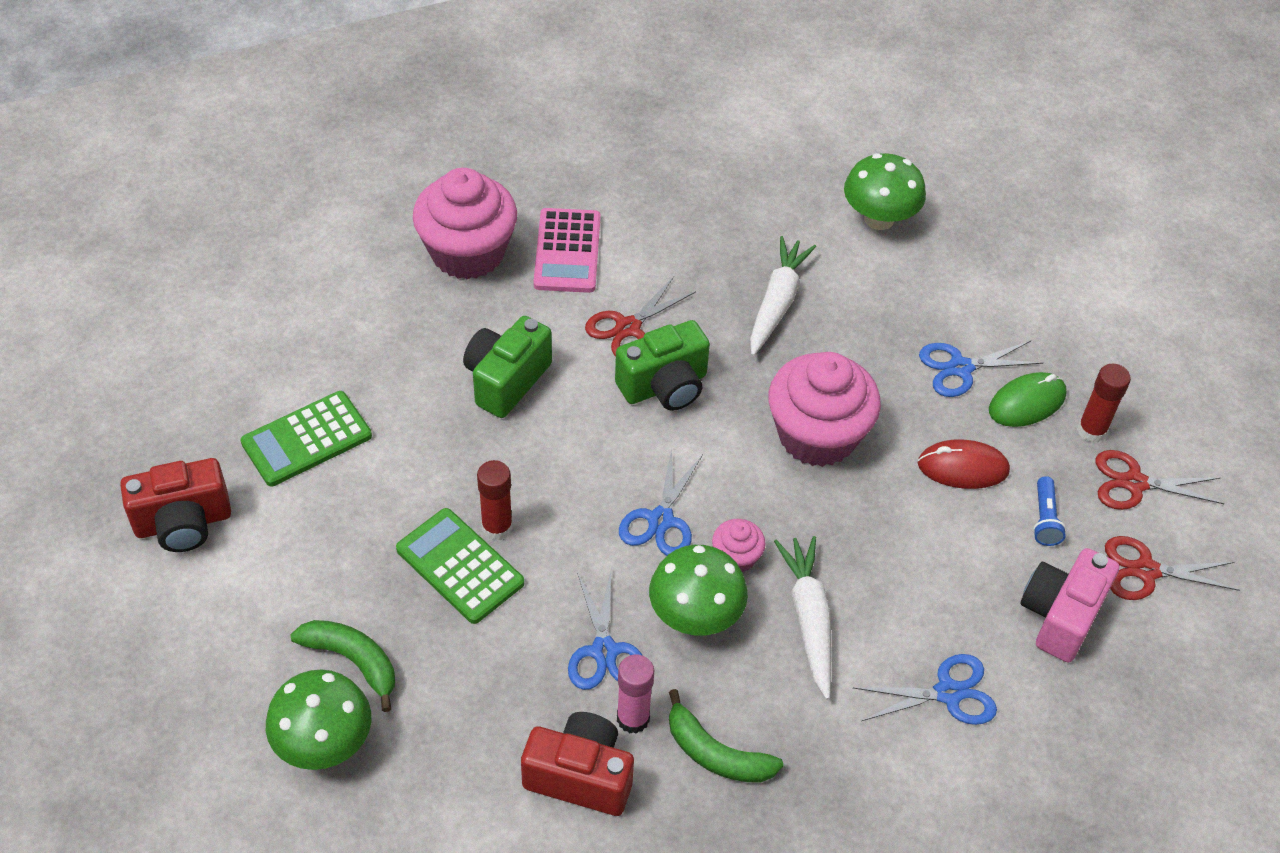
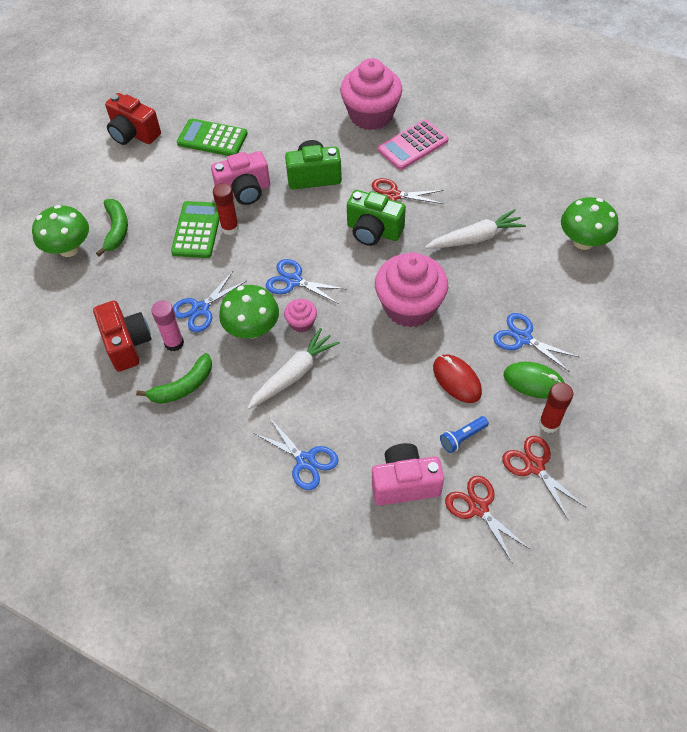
camera: 55 degrees right, 5 degrees up
blue scissors [619,448,703,556] -> blue scissors turned 45 degrees clockwise [266,259,346,304]
green banana [669,689,783,783] -> green banana turned 120 degrees counterclockwise [136,353,212,404]
none -> pink camera [211,151,270,205]

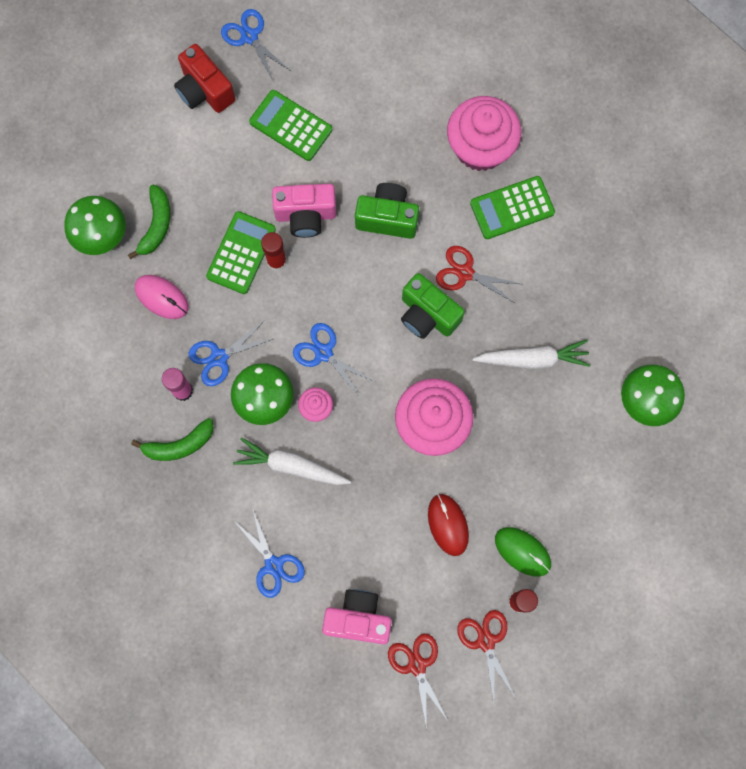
camera: 15 degrees right, 20 degrees up
red camera [93,301,151,372] -> none
white carrot [247,328,340,409] -> white carrot turned 135 degrees counterclockwise [233,437,351,485]
pink calculator [378,119,448,170] -> green calculator [470,176,555,239]
blue flashlight [440,416,489,453] -> none
blue scissors [494,313,580,372] -> blue scissors moved to [221,9,291,82]
none -> pink mouse [135,275,189,319]

